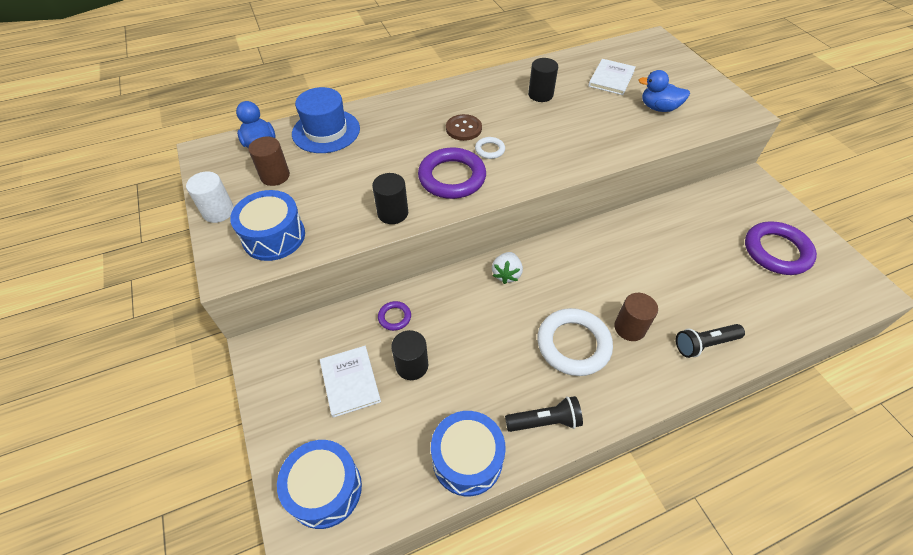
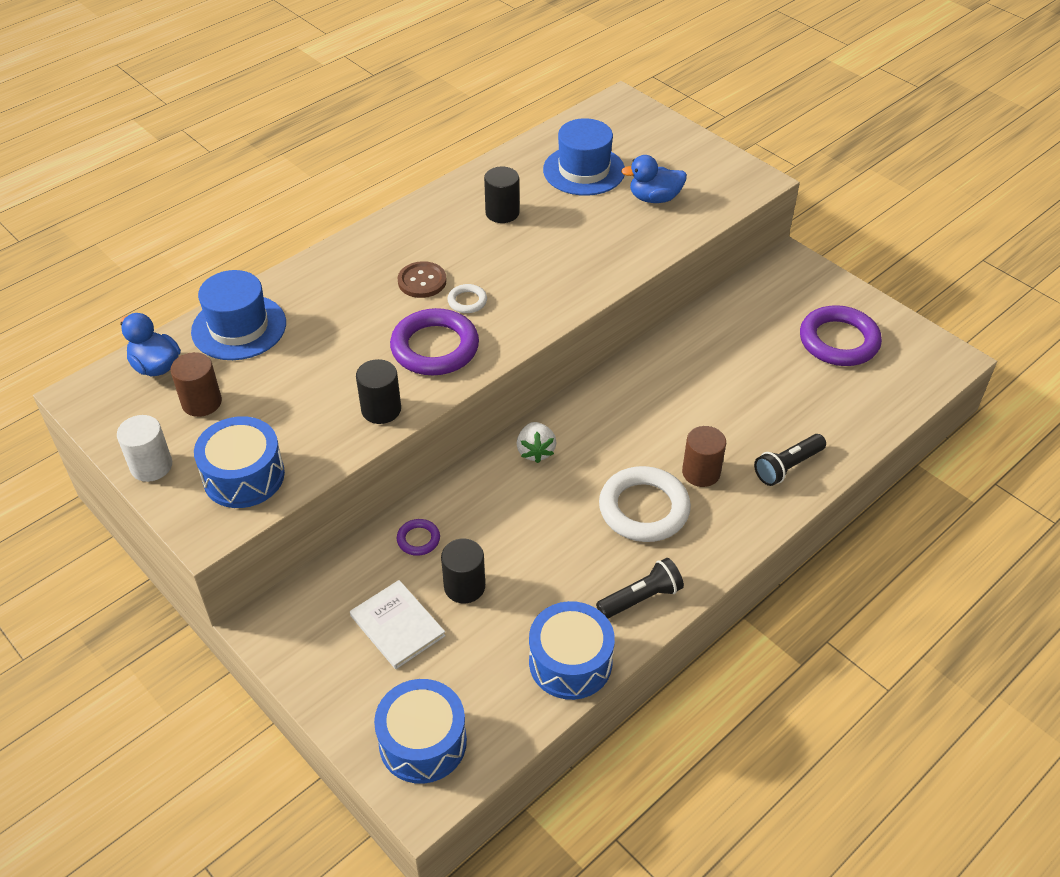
camera: 20 degrees left, 5 degrees down
white book [588,59,635,95] -> blue hat [543,118,625,196]

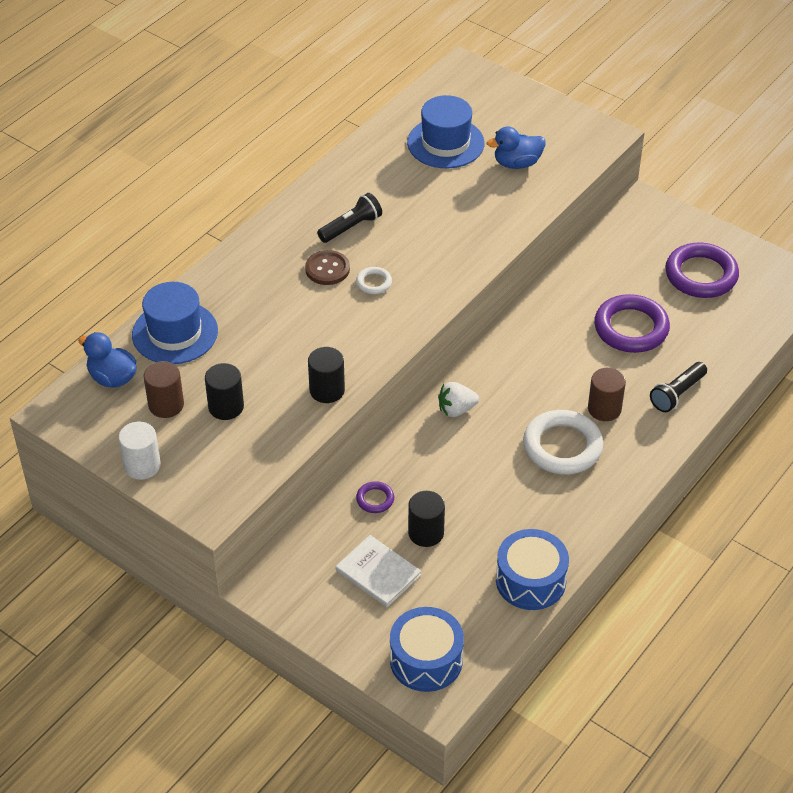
camera: 10 degrees left, 0 degrees up
blue drum [194,416,285,508] -> none
purple ring [390,308,479,375] -> purple ring moved to [594,294,670,353]
black cylinder [484,167,519,223] -> black cylinder moved to [205,363,244,420]
white strawberry [517,422,557,463] -> white strawberry turned 90 degrees clockwise [438,382,479,417]
black flashlight [596,558,684,619] -> black flashlight moved to [317,193,382,243]

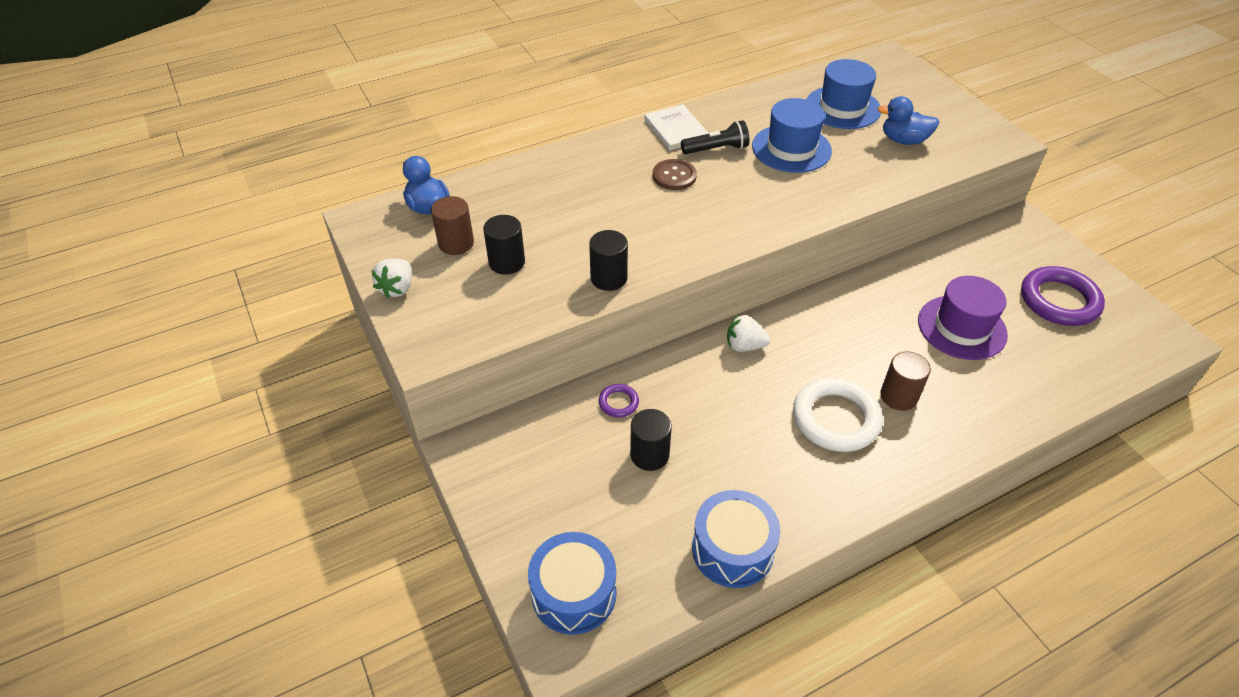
camera: 25 degrees right, 0 degrees up
white cylinder [119,421,161,480] -> white strawberry [371,259,412,299]
blue hat [132,282,218,364] -> blue hat moved to [752,98,832,173]
white book [336,535,421,607] -> white book moved to [644,104,709,150]
white ring [356,267,392,294] -> none
purple ring [594,294,670,353] -> purple hat [918,276,1008,360]
black flashlight [650,362,707,412] -> none

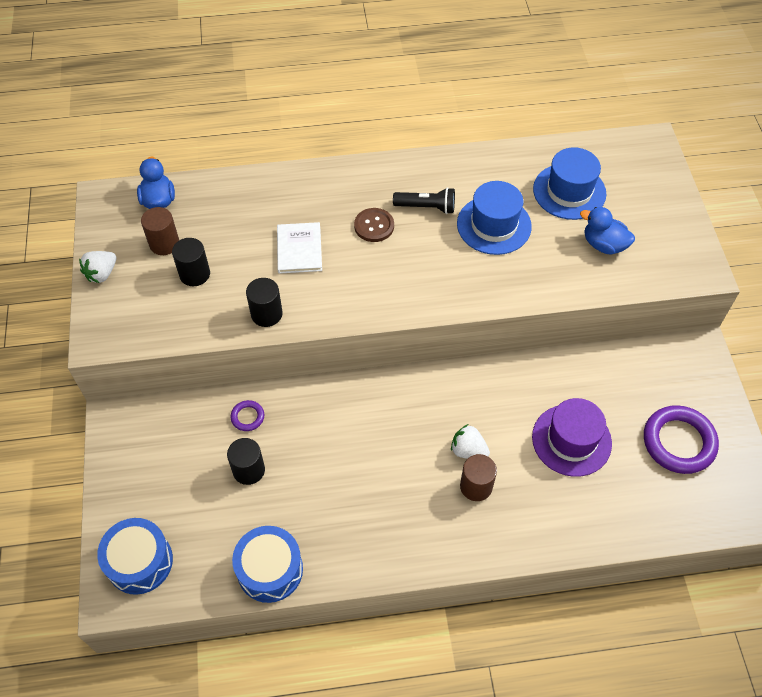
camera: 20 degrees right, 10 degrees up
white book [644,104,709,150] -> white book moved to [277,222,322,274]
white strawberry [727,314,770,352] -> white strawberry moved to [451,424,490,459]
white ring [793,378,883,452] -> none

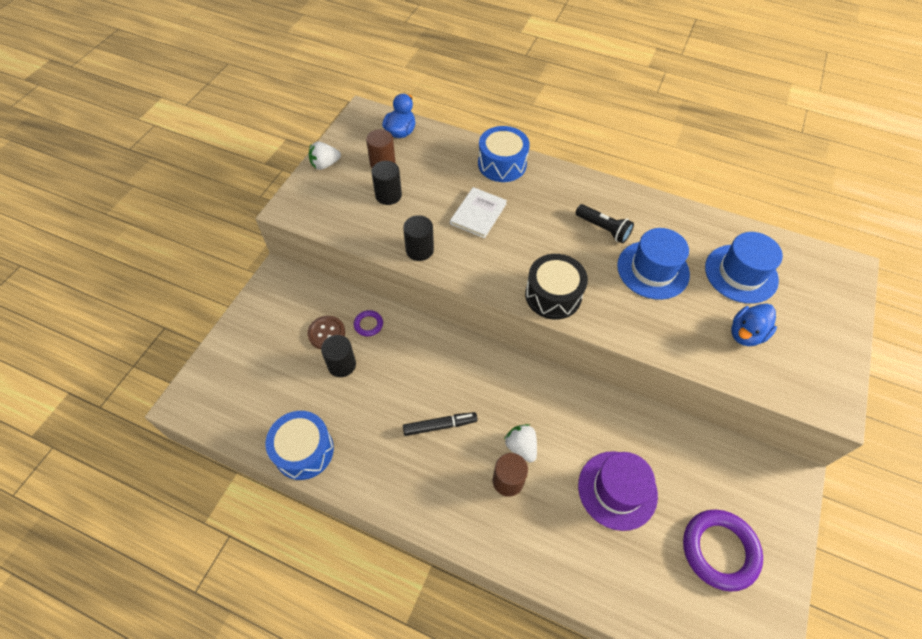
camera: 30 degrees right, 0 degrees up
blue drum [97,518,173,595] -> blue drum moved to [478,126,530,182]
brown button [354,208,394,242] -> brown button moved to [307,316,345,349]
blue duck [580,207,635,255] -> blue duck turned 105 degrees counterclockwise [731,303,777,346]
none -> black marker [403,412,478,436]
none -> black drum [525,254,588,320]

